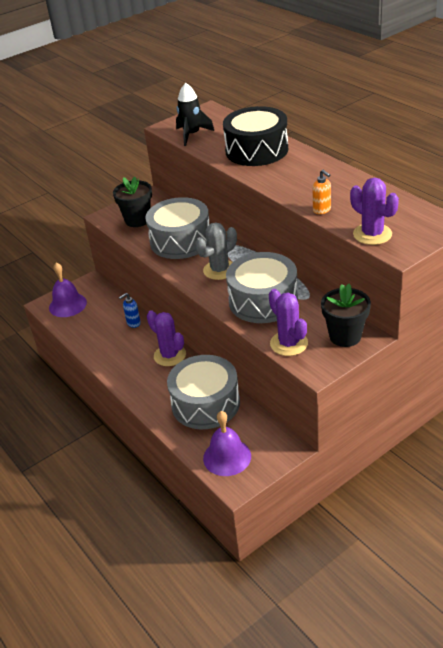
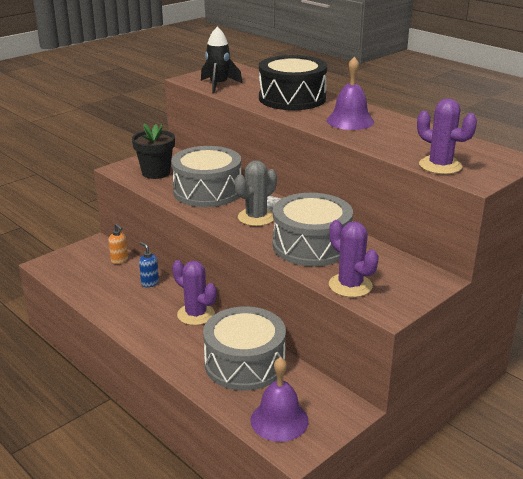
camera: 10 degrees left, 10 degrees down
purple bell [49,263,87,317] -> purple bell moved to [327,57,374,130]
blue soap dispenser [119,293,141,328] -> blue soap dispenser turned 90 degrees clockwise [139,242,159,287]
orange soap dispenser [312,170,331,214] -> orange soap dispenser moved to [108,224,128,264]
black flower pot [321,284,371,347] -> none

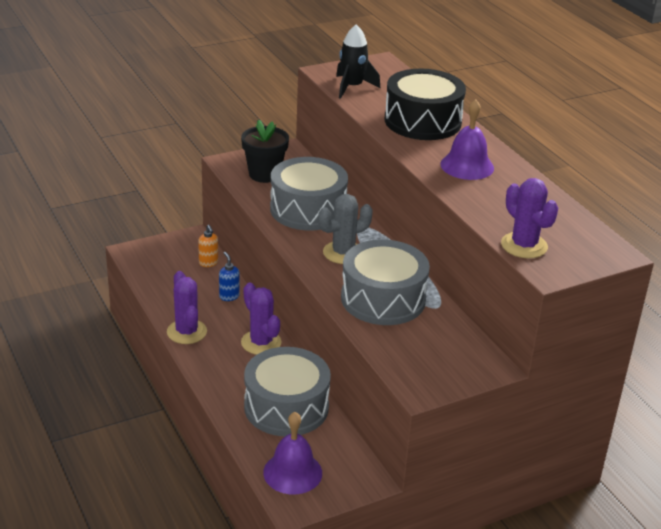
camera: 15 degrees right, 5 degrees up
purple cactus [329,220,379,297] -> purple cactus moved to [167,271,207,344]

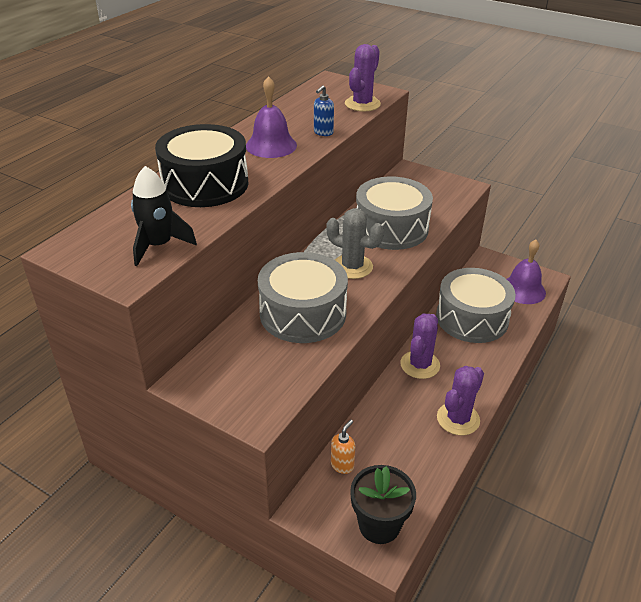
camera: 120 degrees left, 5 degrees up
blue soap dispenser [219,252,240,301] -> blue soap dispenser moved to [314,85,334,136]
black flower pot [241,119,289,183] -> black flower pot moved to [350,465,416,544]

